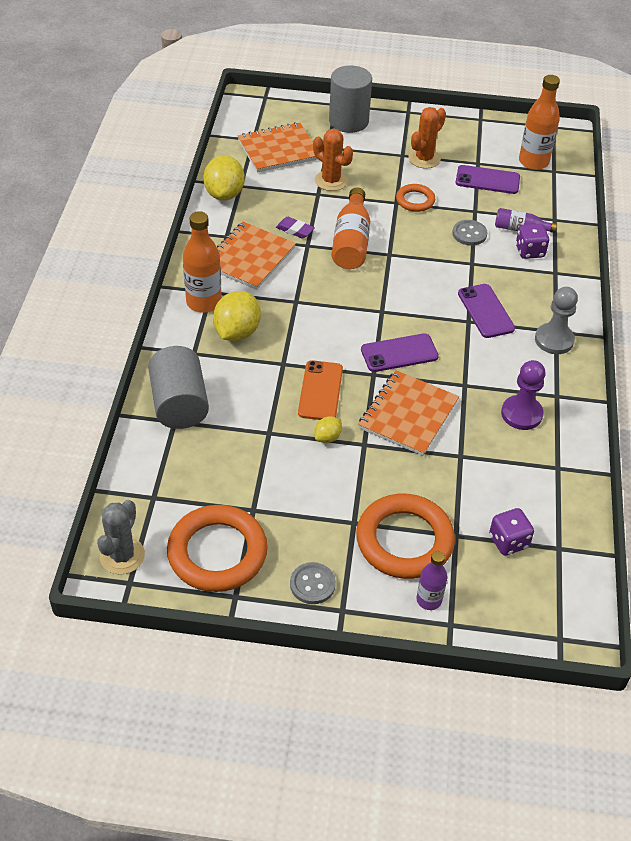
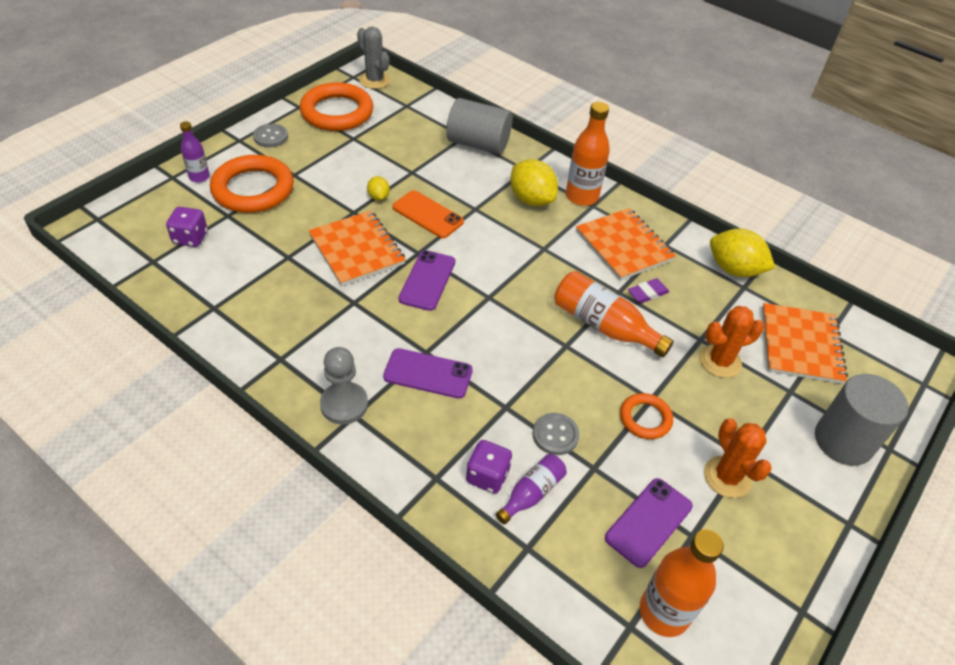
camera: 120 degrees right, 0 degrees up
purple pawn [501,360,546,430] -> none

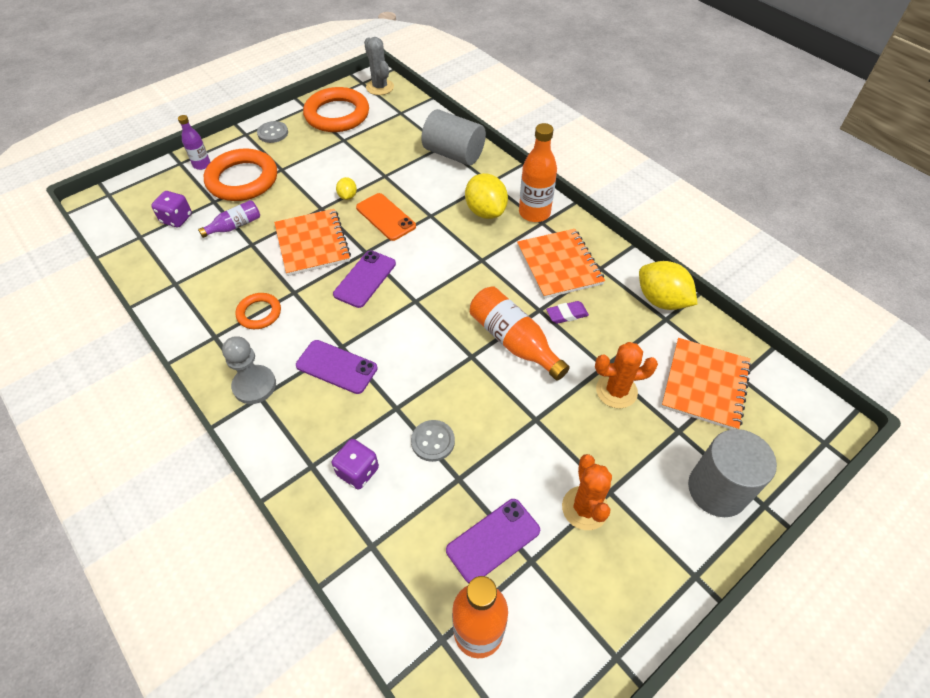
camera: 15 degrees right, 5 degrees up
purple bottle [496,454,567,524] -> purple bottle moved to [198,200,260,238]
orange ring [620,393,673,439] -> orange ring moved to [236,293,281,329]

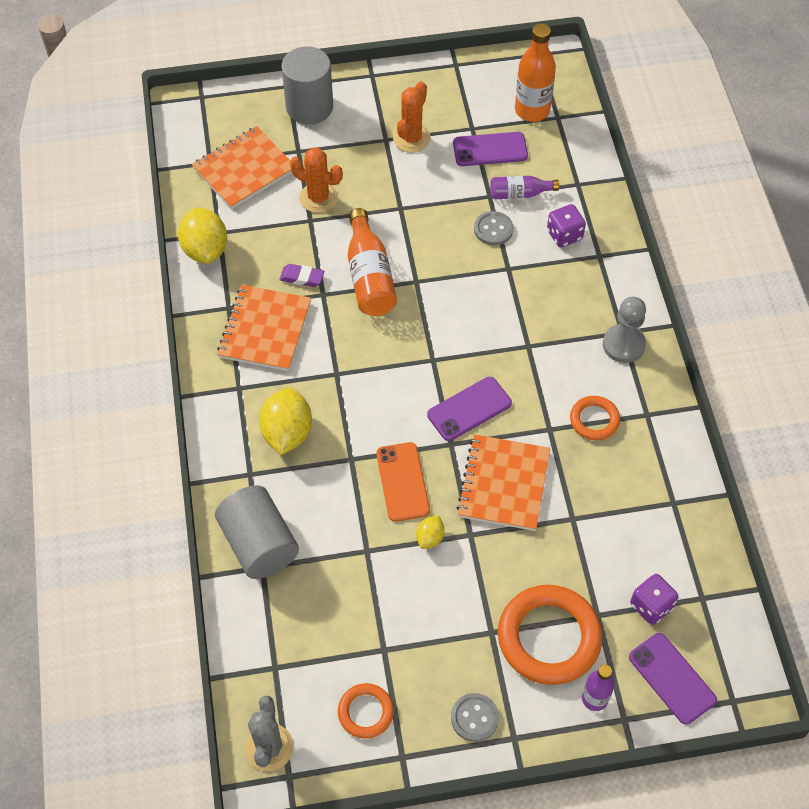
camera: 150 degrees left, 5 degrees up
purple bottle [198,200,260,238] -> purple bottle moved to [490,176,559,199]
purple phone [296,340,378,394] -> purple phone moved to [629,633,717,725]
orange ring [303,87,369,132] -> orange ring [338,683,394,739], size x0.53
orange bottle [519,123,557,222] -> none

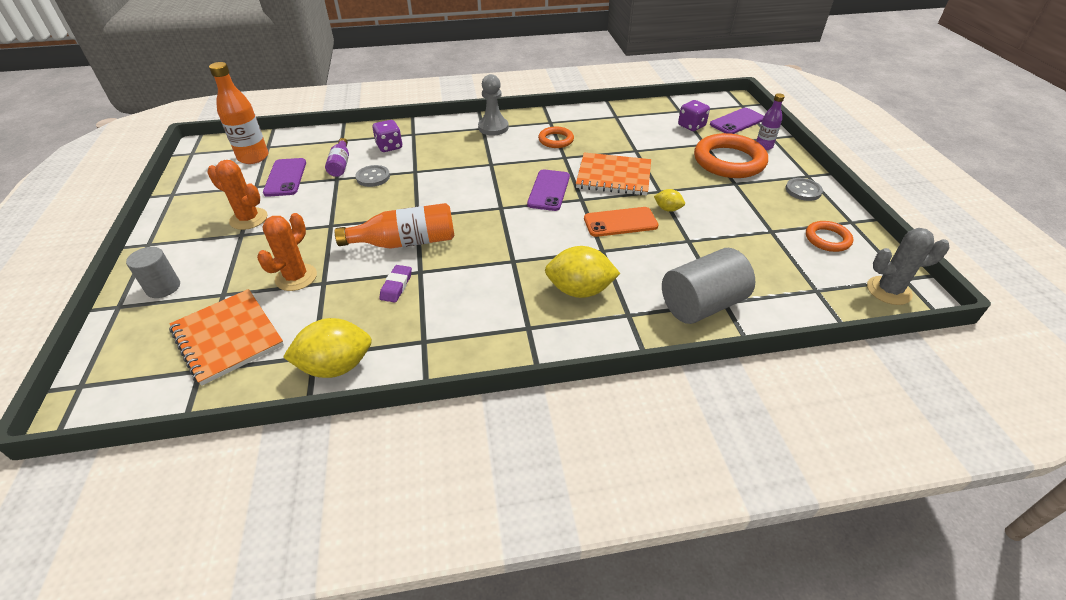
camera: 90 degrees left, 15 degrees down
orange notebook [217,285,311,371] -> none
grey cylinder [282,47,333,124] -> grey cylinder [126,247,180,298], size x0.60
purple phone [427,377,512,441] -> purple phone turned 45 degrees clockwise [527,170,570,211]

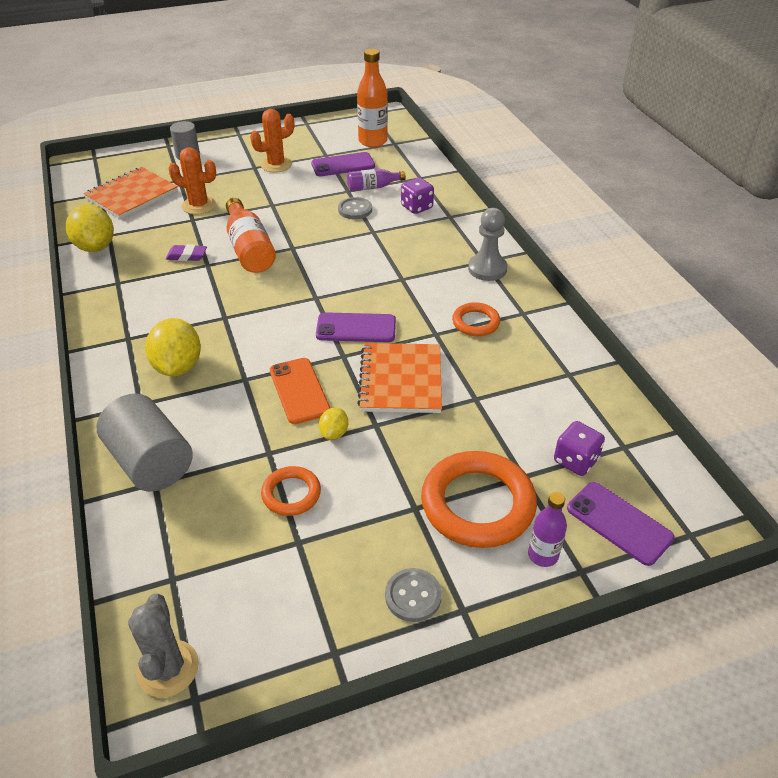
camera: 80 degrees right, 0 degrees up
orange cactus [207,160,267,230] -> orange cactus turned 45 degrees clockwise [250,109,294,173]
orange ring [806,221,853,252] -> orange ring moved to [261,466,321,516]

